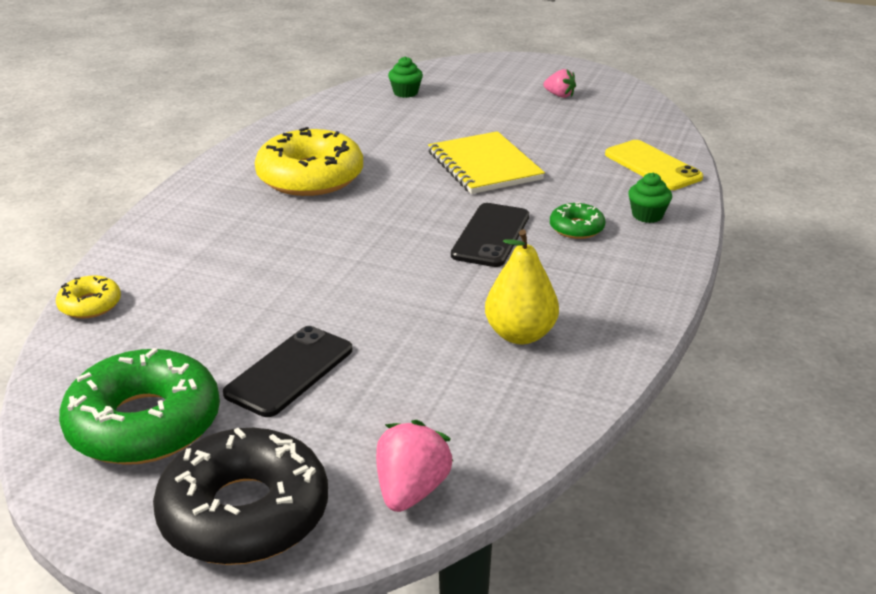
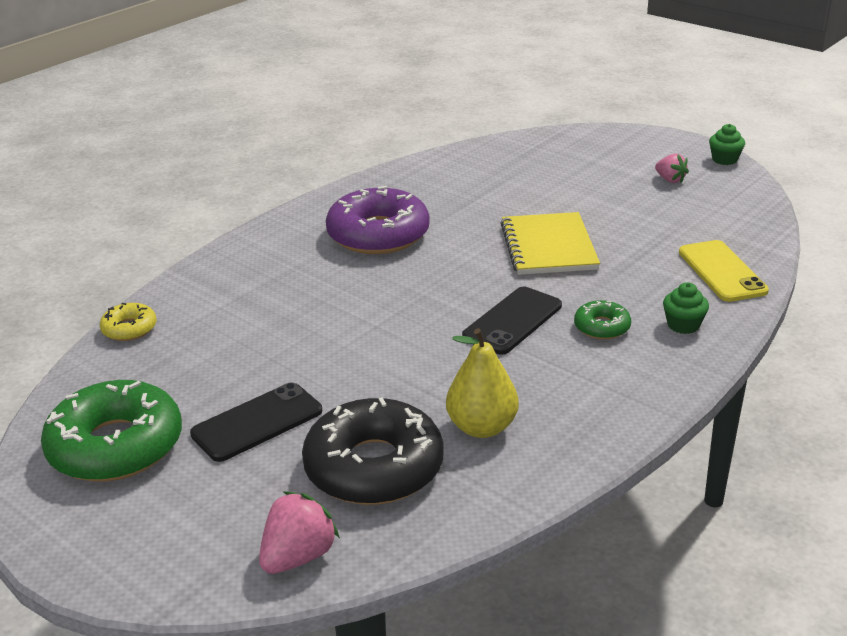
camera: 20 degrees right, 0 degrees up
black donut [153,428,328,565] -> black donut moved to [302,397,444,505]
yellow donut [255,127,363,196] -> purple donut [326,186,430,254]
green cupcake [388,56,423,98] -> green cupcake moved to [709,124,745,165]

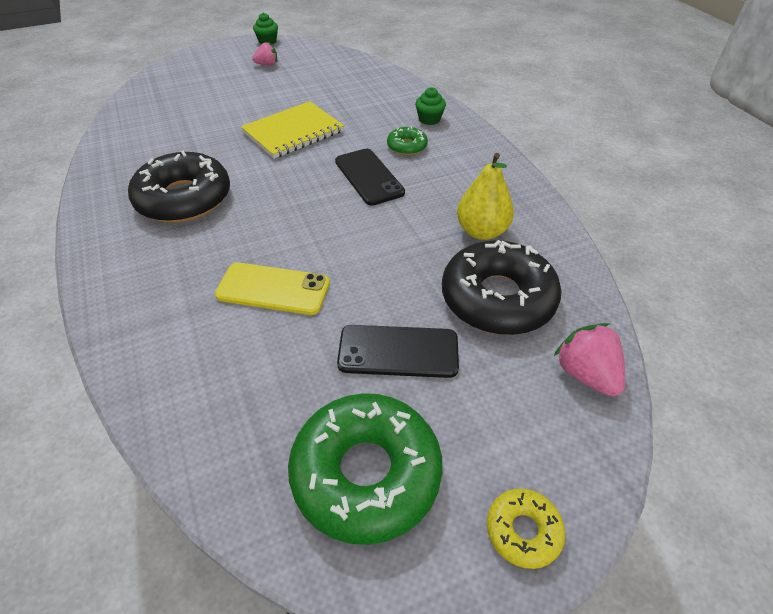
camera: 65 degrees left, 15 degrees up
yellow donut [99,303,156,341] -> yellow donut moved to [487,489,565,569]
black phone [190,382,322,462] -> black phone turned 75 degrees counterclockwise [337,325,459,378]
purple donut [326,186,430,254] -> black donut [128,151,230,223]
yellow notebook [500,212,600,275] -> yellow notebook turned 60 degrees counterclockwise [241,101,344,159]
yellow phone [679,240,769,302] -> yellow phone moved to [215,263,330,315]

